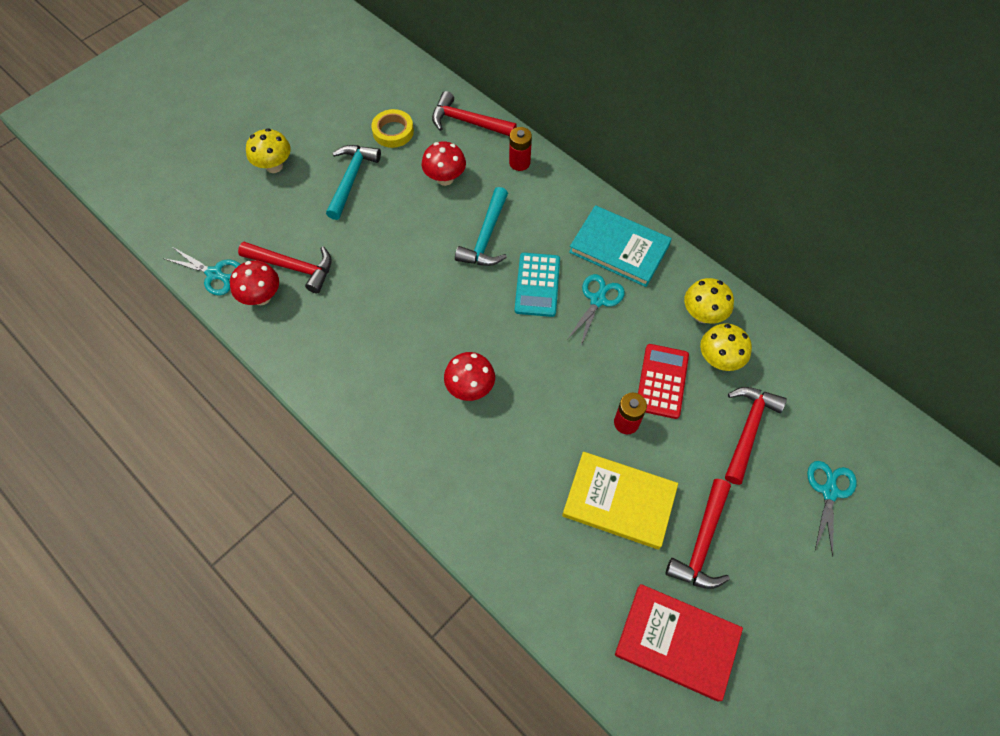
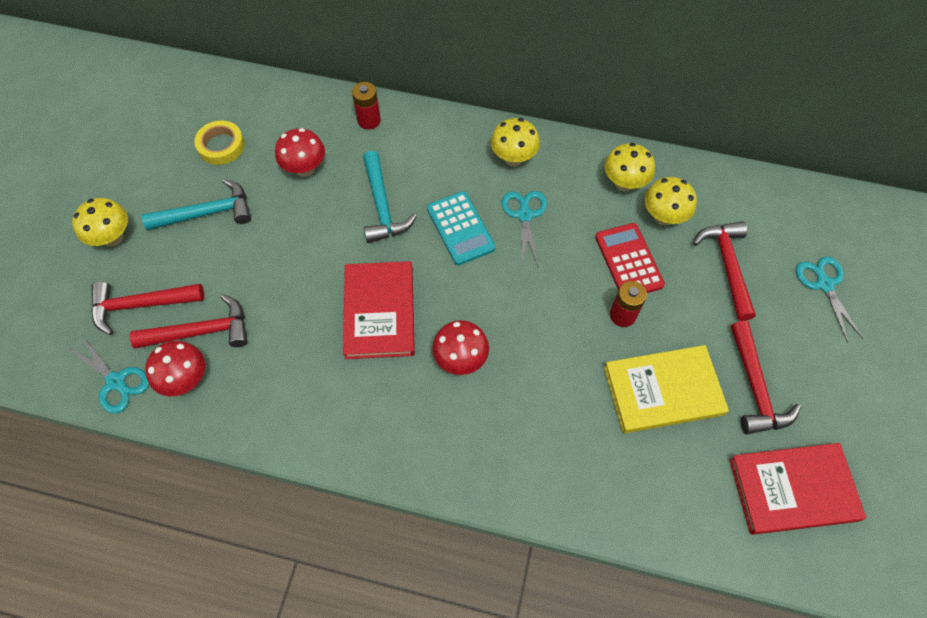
camera: 30 degrees left, 0 degrees up
turquoise scissors [163,247,241,295] -> turquoise scissors turned 45 degrees clockwise [67,335,149,413]
turquoise hammer [326,145,381,220] -> turquoise hammer turned 90 degrees clockwise [142,179,251,231]
red hammer [432,91,517,136] -> red hammer moved to [91,282,204,335]
turquoise book [569,205,672,287] -> yellow mushroom [491,118,540,166]
none -> red book [343,261,415,359]

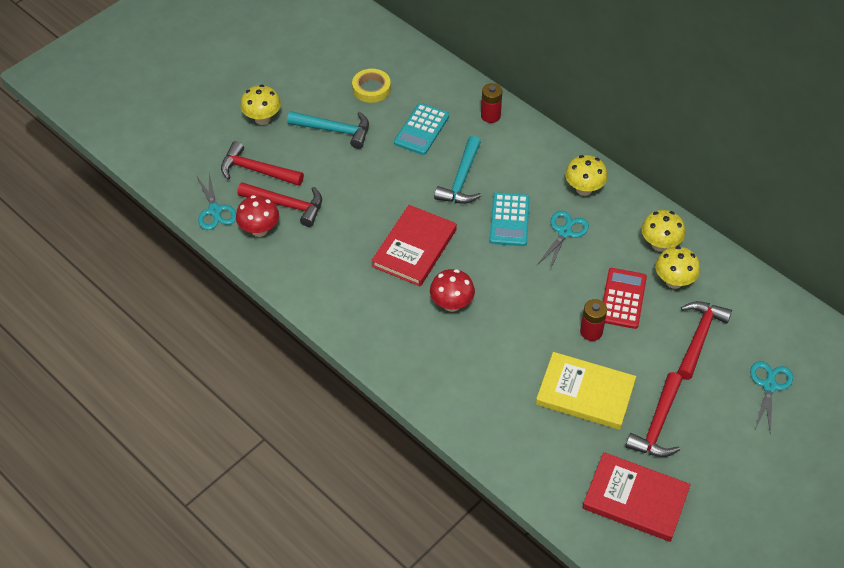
camera: 30 degrees right, 10 degrees down
red mushroom [275,128,325,177] -> turquoise calculator [394,103,449,155]

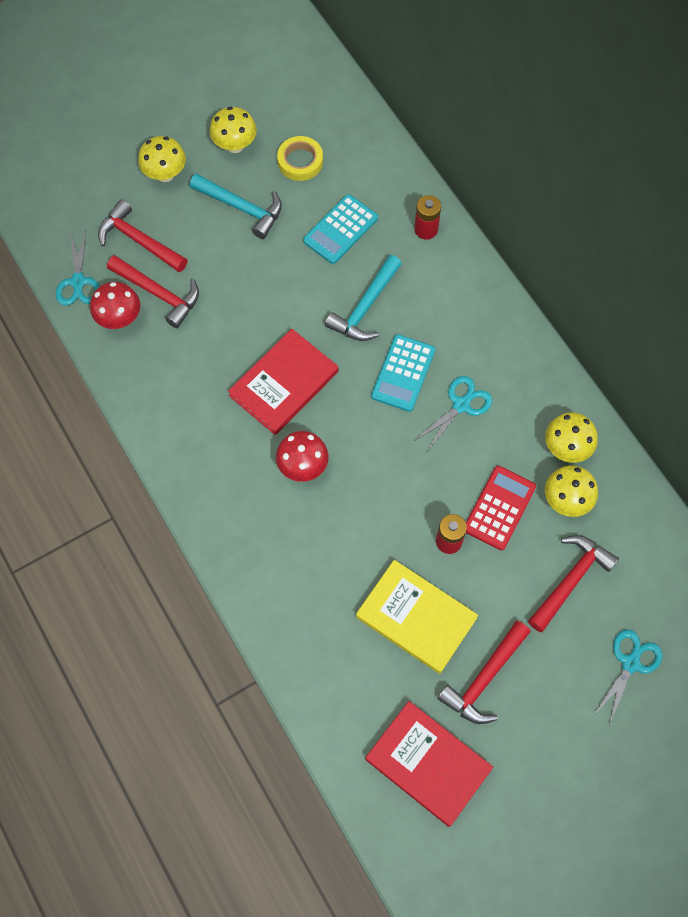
camera: 15 degrees right, 15 degrees up
yellow mushroom [565,155,608,196] -> yellow mushroom moved to [210,107,257,153]

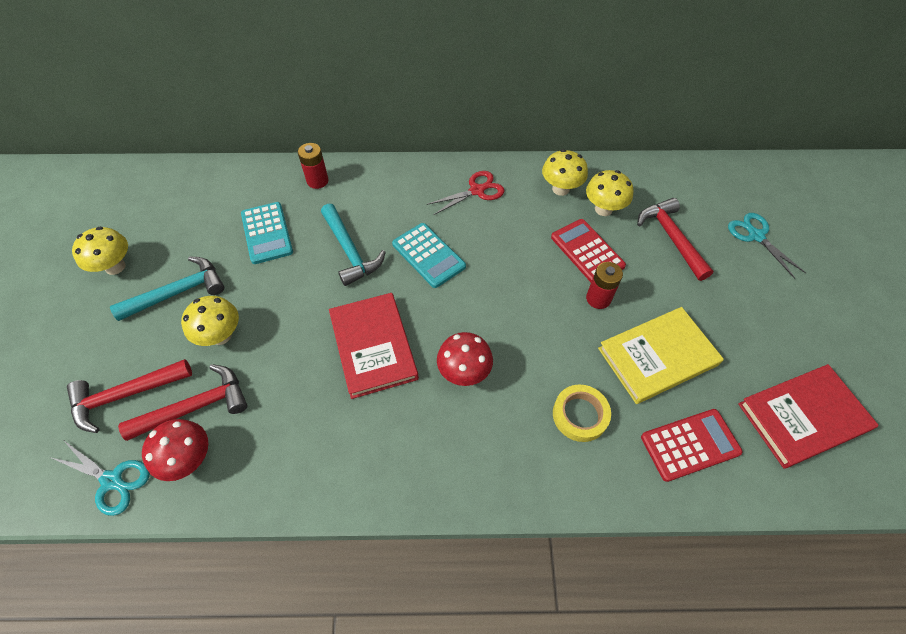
camera: 60 degrees left, 10 degrees down
yellow mushroom [138,136,186,182] -> yellow mushroom moved to [181,296,239,346]
yellow tape [277,136,323,181] -> yellow tape moved to [553,385,611,442]
turquoise scissors [416,376,492,450] -> none
red hammer [437,621,531,724] -> none
none -> red scissors [426,171,504,215]
none -> red calculator [641,409,743,482]

